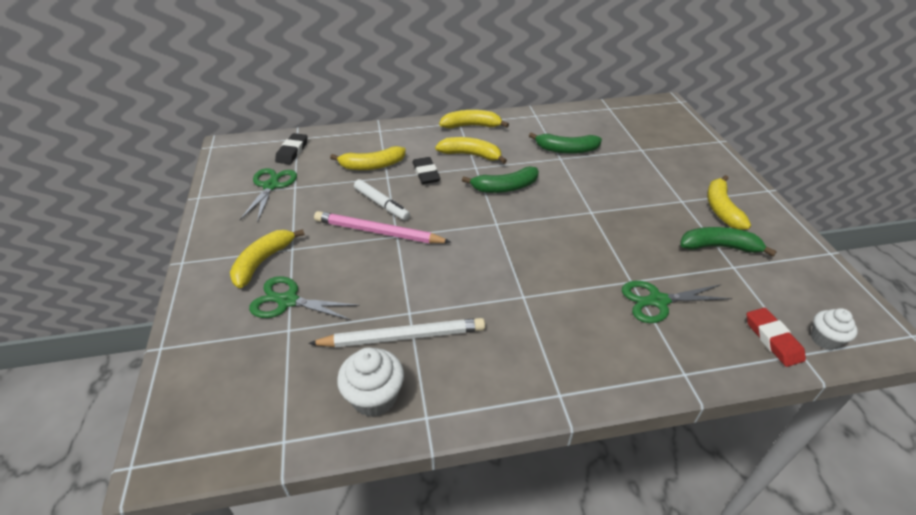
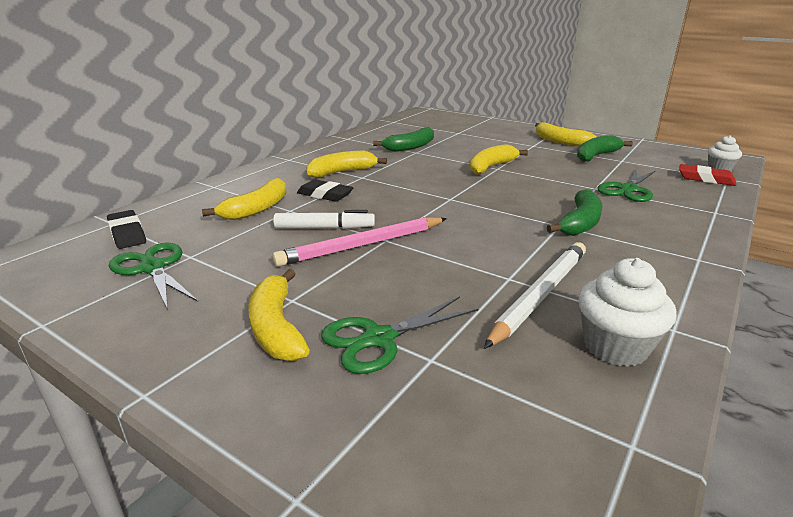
camera: 45 degrees left, 15 degrees down
yellow banana [439,110,509,128] -> yellow banana moved to [470,144,528,175]
green banana [462,166,539,193] -> green banana moved to [546,189,603,236]

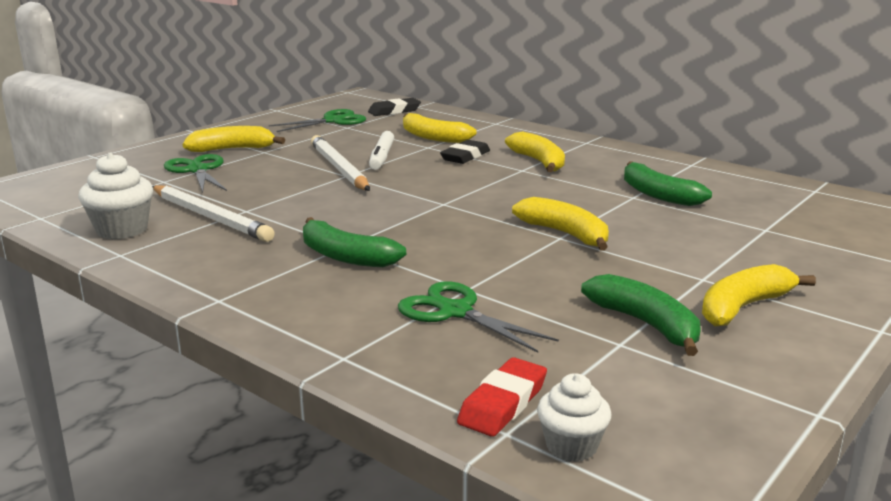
camera: 95 degrees right, 5 degrees down
pink pencil [272,217,447,267] -> white pencil [311,135,370,191]

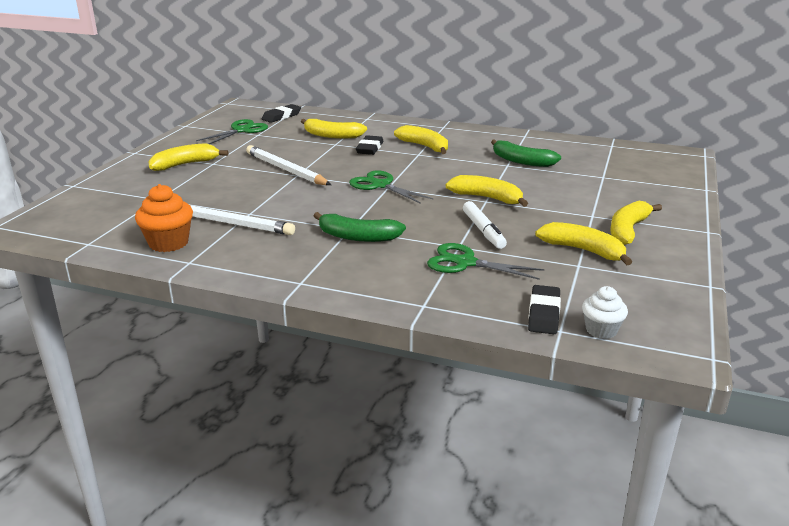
camera: 20 degrees left, 5 degrees up
white cupcake [78,152,153,240] -> orange cupcake [135,184,193,252]
green scissors [164,154,227,193] -> green scissors moved to [349,170,434,204]
white marker [369,131,394,170] -> white marker moved to [463,201,507,249]
red eraser [457,357,547,437] -> black eraser [528,285,561,334]
green banana [581,274,701,356] -> yellow banana [535,222,632,265]

